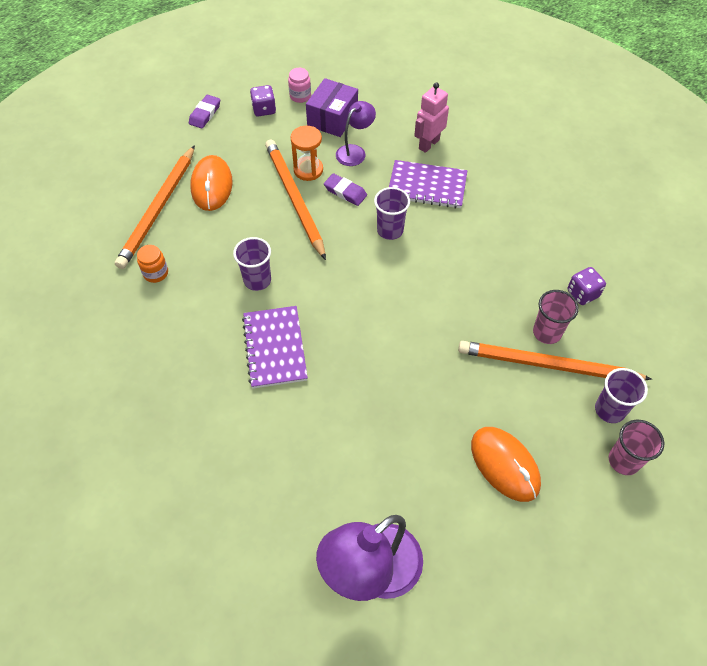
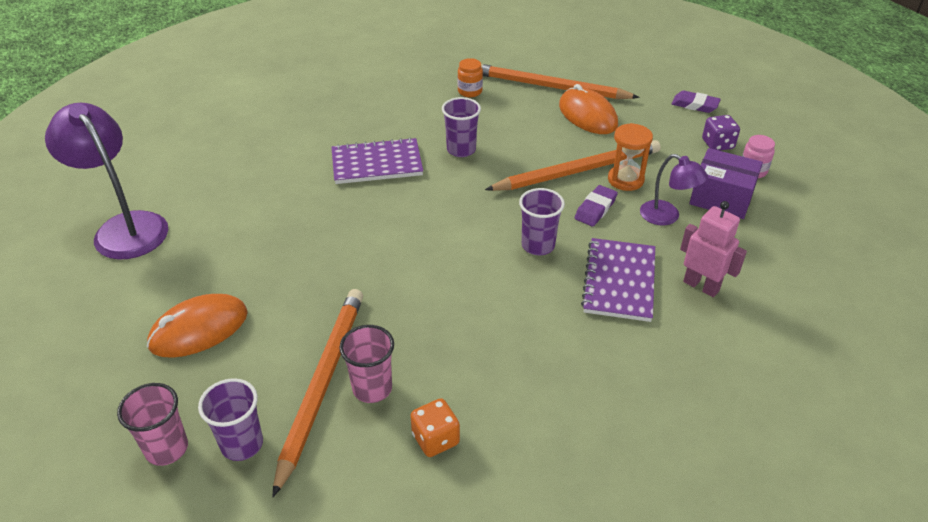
camera: 90 degrees right, 15 degrees down
orange mouse [190,155,233,211] -> orange mouse turned 60 degrees clockwise [559,84,618,134]
purple dice [567,267,606,305] -> orange dice [410,398,460,457]

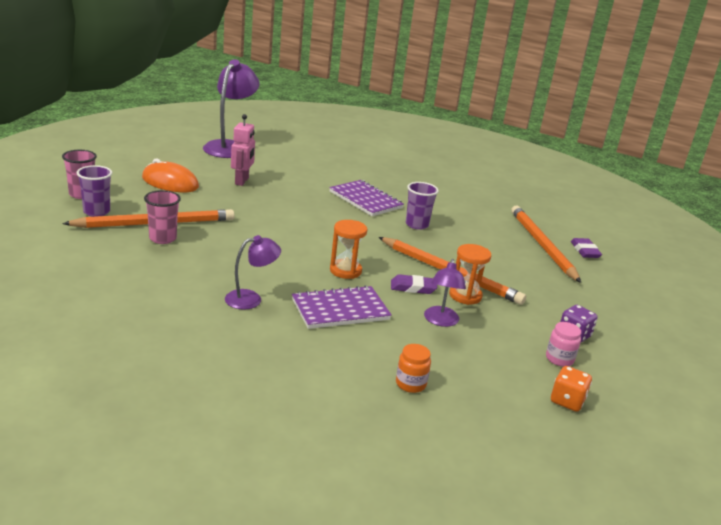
camera: 55 degrees right, 15 degrees down
orange dice [410,398,460,457] -> orange dice moved to [551,366,592,411]
orange jar [458,58,483,97] -> orange jar moved to [396,344,431,393]
purple cup [519,188,565,255] -> orange hourglass [330,220,367,279]
orange mouse [559,84,618,134] -> none
purple eraser [671,91,721,113] -> purple eraser moved to [571,238,602,258]
pink robot [680,201,747,297] -> pink robot moved to [231,114,255,186]
purple box [689,148,763,219] -> none
none -> purple lamp [225,235,281,310]

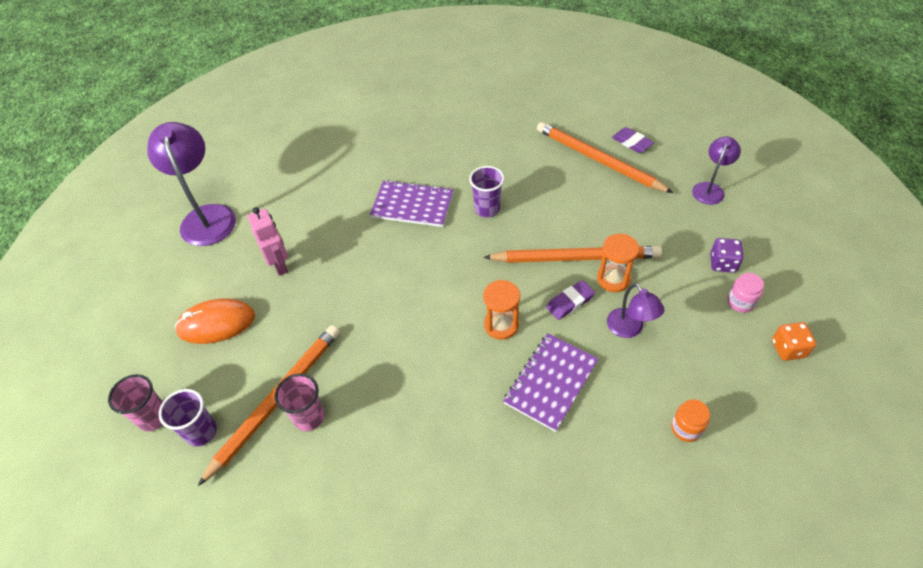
camera: 30 degrees left, 25 degrees up
purple lamp [225,235,281,310] -> purple lamp moved to [692,136,741,205]

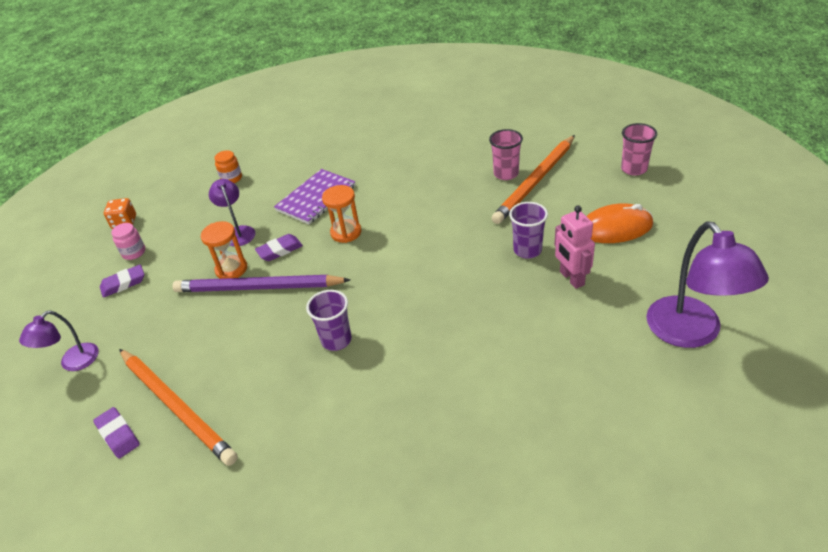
camera: 175 degrees left, 10 degrees down
purple cup [159,389,217,447] -> purple cup moved to [509,202,548,258]
purple notebook [370,180,454,227] -> none
orange pencil [483,246,662,263] -> purple pencil [173,275,351,292]
purple dice [710,238,744,273] -> purple eraser [100,265,144,298]

